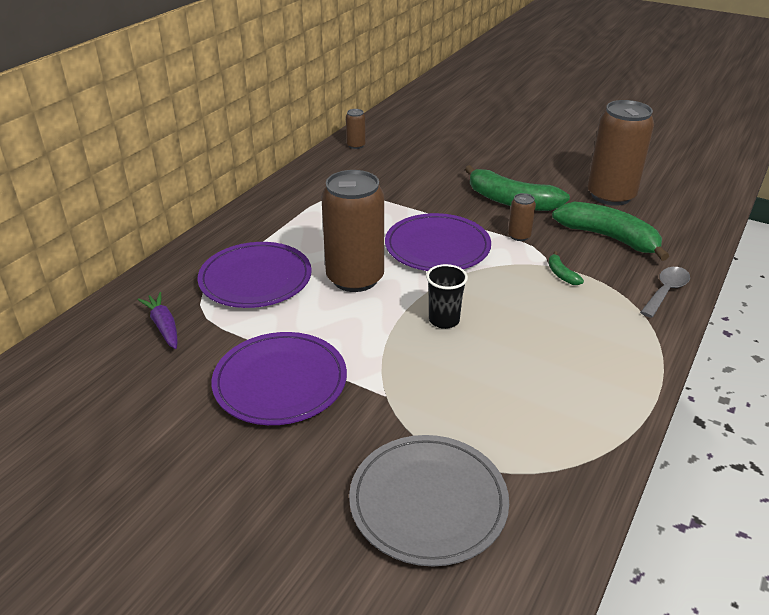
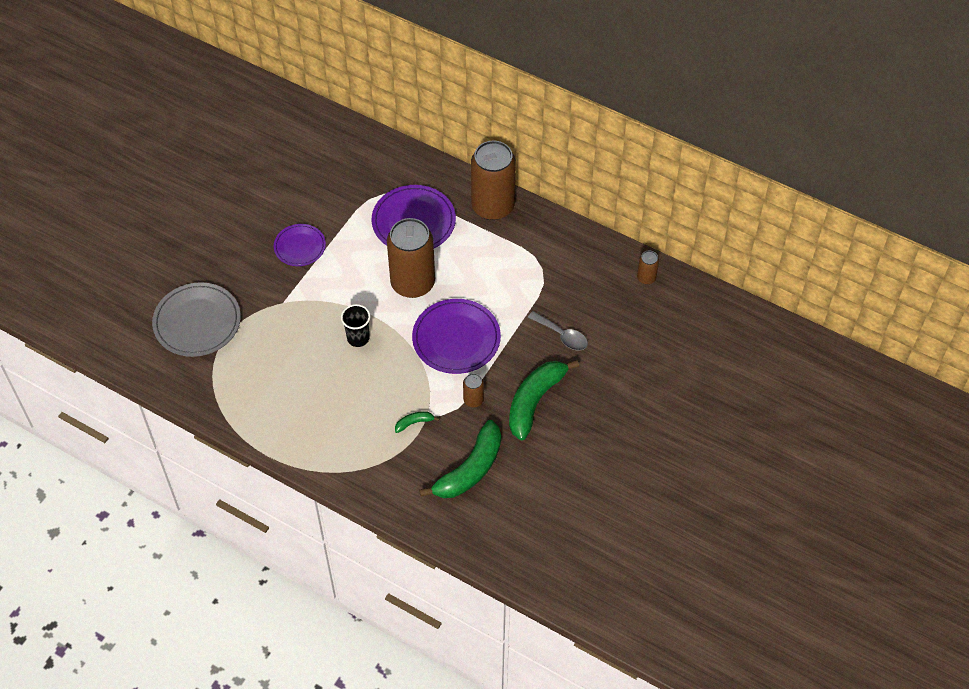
camera: 90 degrees right, 20 degrees up
purple carrot [138,292,178,349] -> none
purple plate [211,332,347,425] -> purple plate [274,224,326,266], size x0.61
brown can [587,100,654,206] -> brown can moved to [471,141,516,220]
grey spoon [640,267,690,318] -> grey spoon moved to [528,311,588,350]

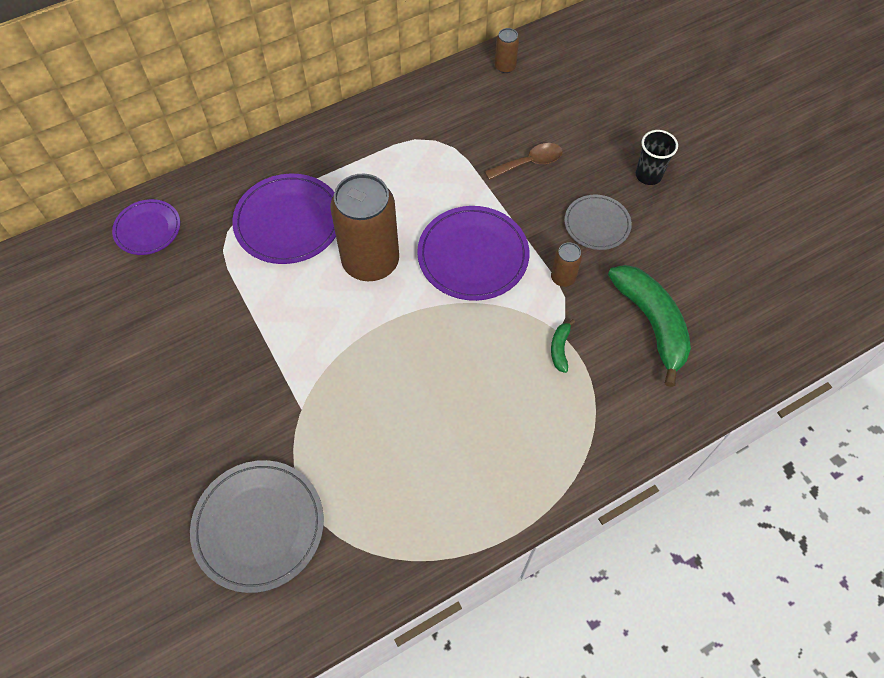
camera: 60 degrees left, 5 degrees up
purple plate [274,224,326,266] -> purple plate moved to [112,199,180,255]
black cup [341,304,370,347] -> black cup moved to [636,130,678,185]
brown can [471,141,516,220] -> none
green banana [509,360,579,440] -> grey plate [564,195,632,250]
grey spoon [528,311,588,350] -> brown spoon [485,143,563,180]

